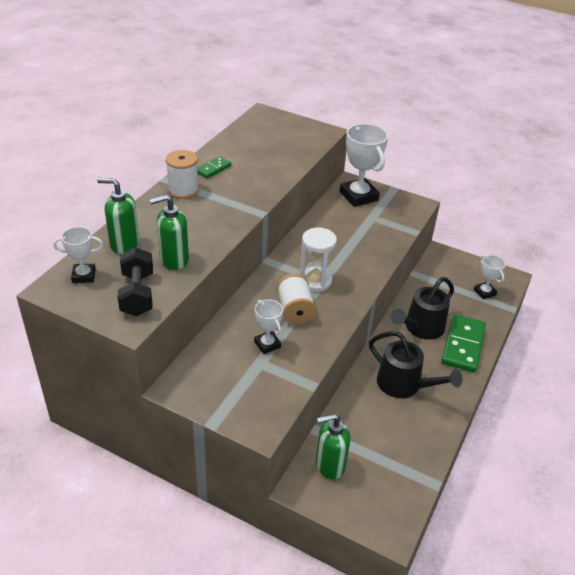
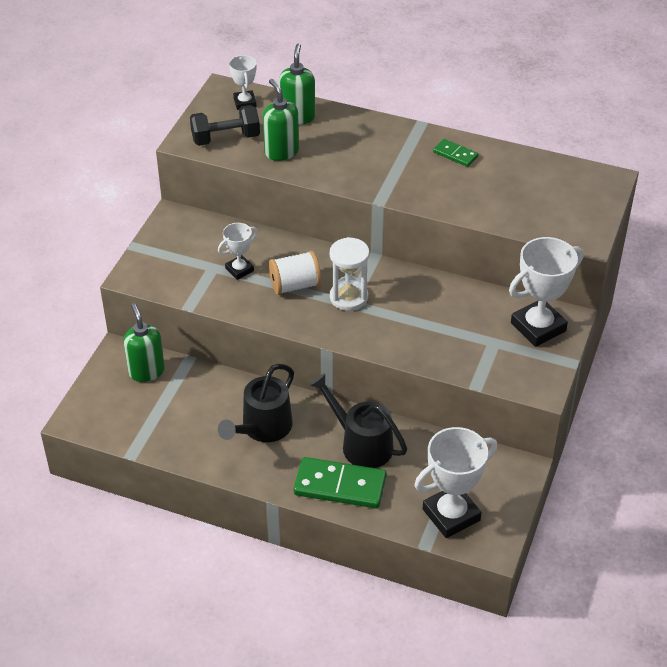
camera: 85 degrees right, 5 degrees up
white spool [166,150,199,199] -> none
white trophy [474,255,506,299] -> white trophy [414,427,497,538], size x1.85

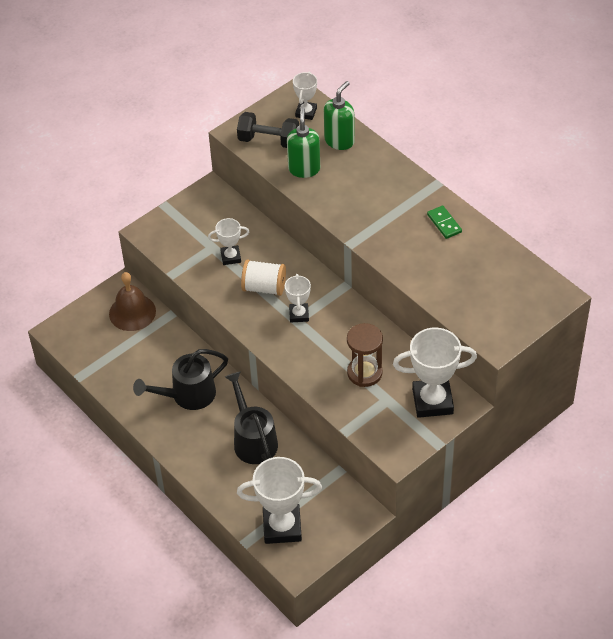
camera: 30 degrees right, 5 degrees up
green soap dispenser [123,303,165,382] -> brown bell [109,272,156,331]
green domino [293,457,387,509] -> none
white hourglass [330,237,369,311] -> white trophy [285,274,311,322]
none -> brown hourglass [347,323,383,387]

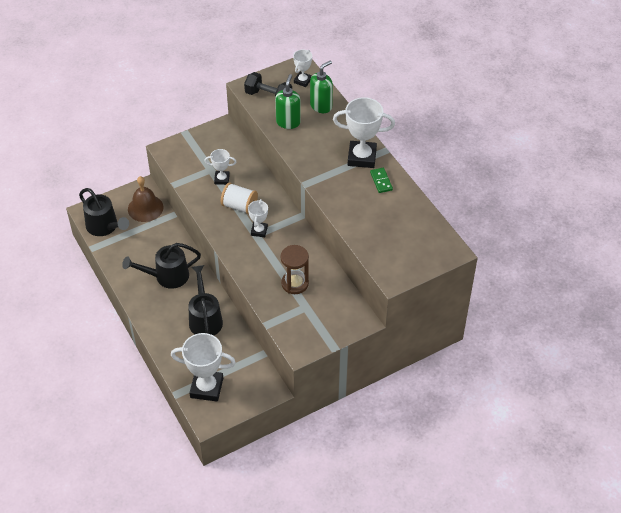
camera: 10 degrees right, 0 degrees up
white trophy [393,328,477,418] -> white trophy moved to [333,97,395,168]
none -> black watering can [79,188,129,236]

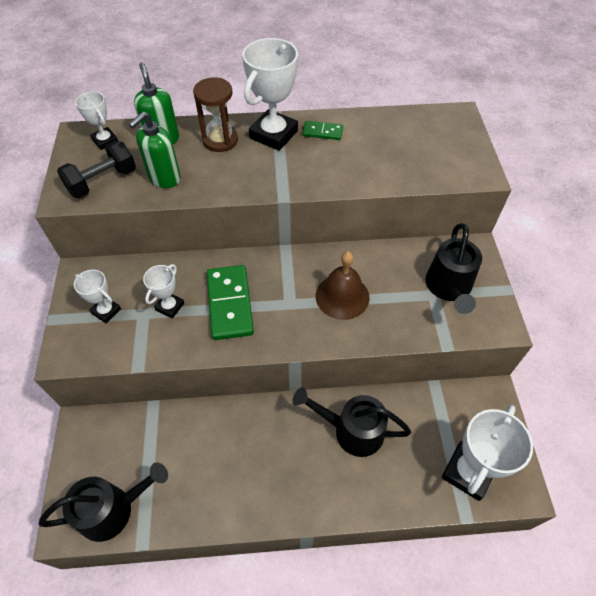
camera: 65 degrees left, 5 degrees up
black watering can [122,243,201,289] -> black watering can moved to [426,223,482,314]
brown bell [128,176,163,222] -> brown bell moved to [316,251,370,320]
white spool [221,183,258,214] -> green domino [207,265,254,340]
white trophy [248,199,268,237] -> white trophy moved to [74,270,121,323]
green soap dispenser [275,74,301,129] -> green soap dispenser turned 90 degrees counterclockwise [129,112,181,188]
brown hourglass [281,245,309,294] -> brown hourglass moved to [193,77,238,152]

